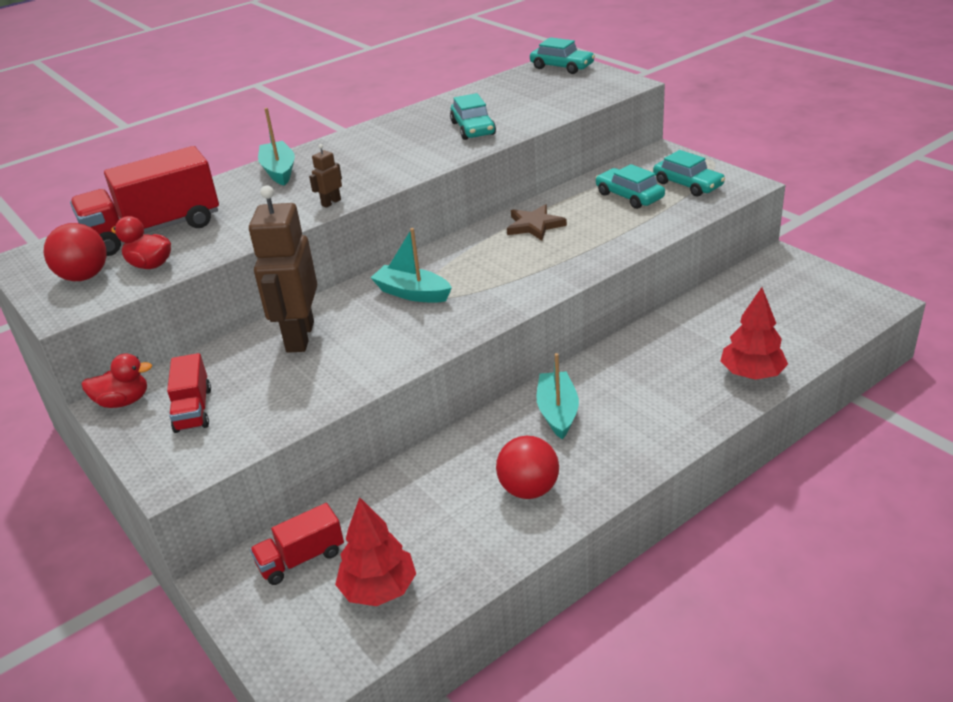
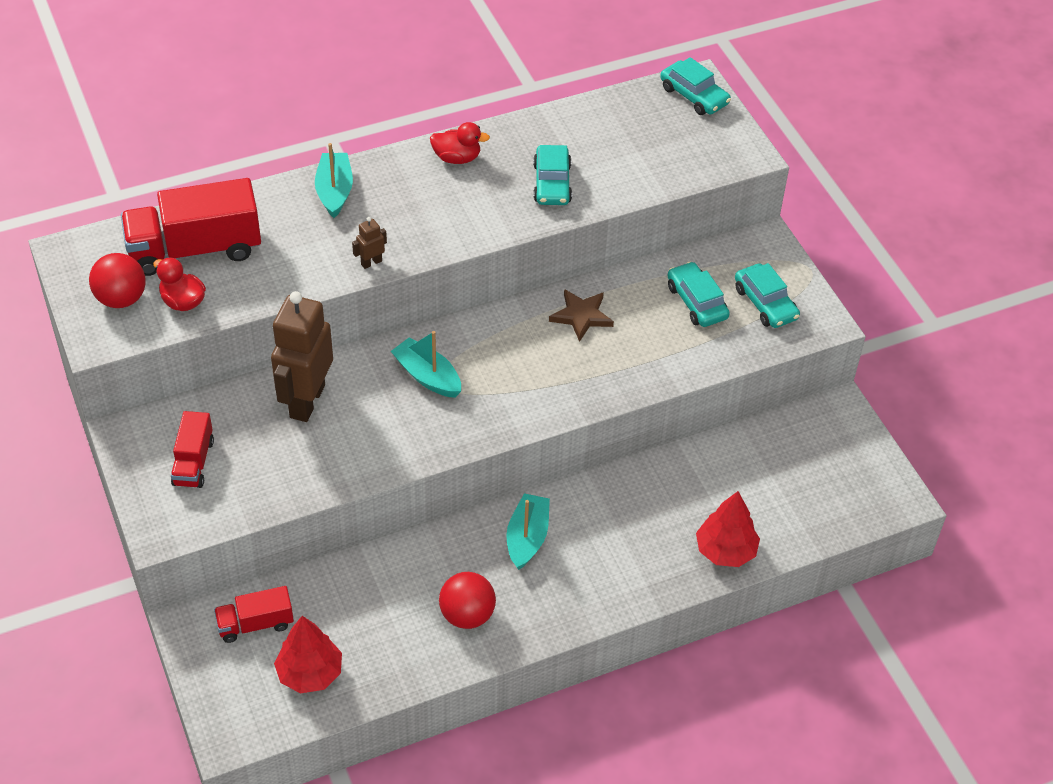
camera: 10 degrees right, 15 degrees up
red duck [82,353,152,408] -> red duck moved to [430,122,490,164]

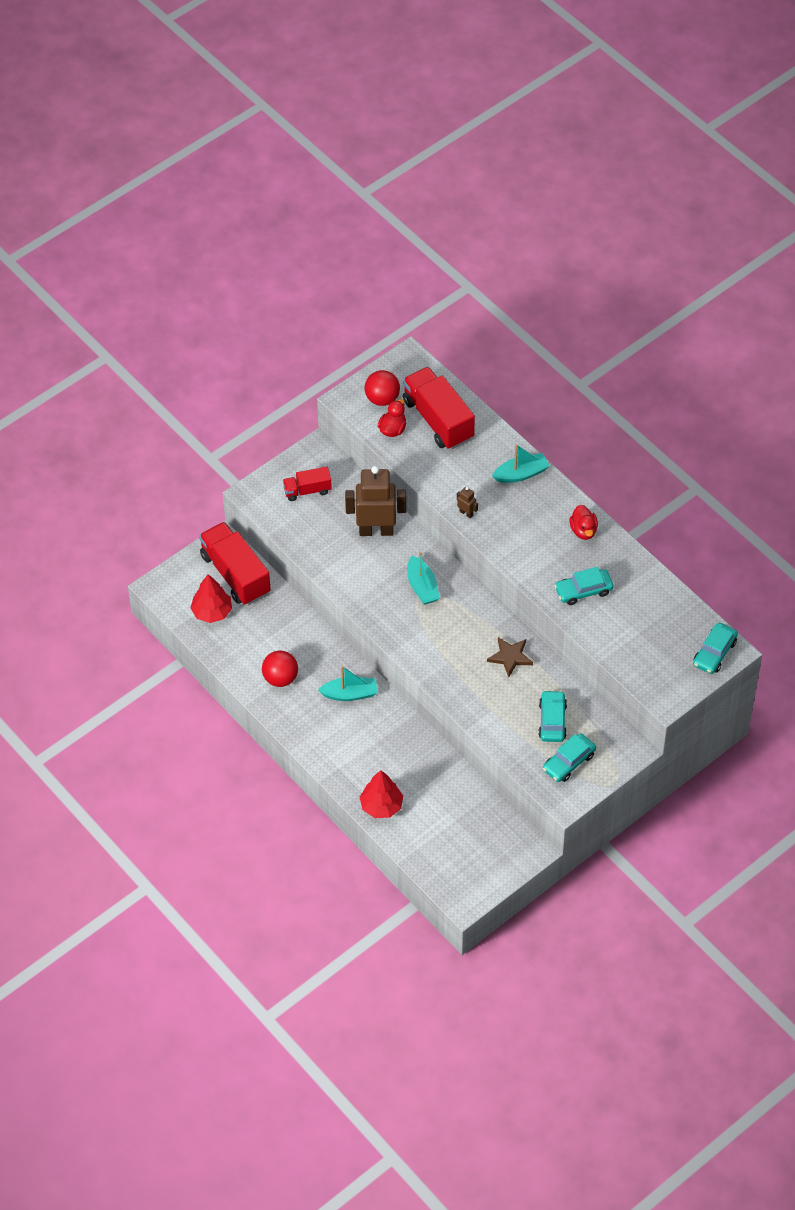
camera: 75 degrees right, 5 degrees up
red truck [214,586,294,643] -> red truck [199,522,271,605], size x1.86
turquoise boat [391,331,461,398] -> turquoise boat turned 135 degrees clockwise [407,551,440,605]
turquoise car [667,262,730,327] -> turquoise car turned 45 degrees counterclockwise [538,690,567,742]

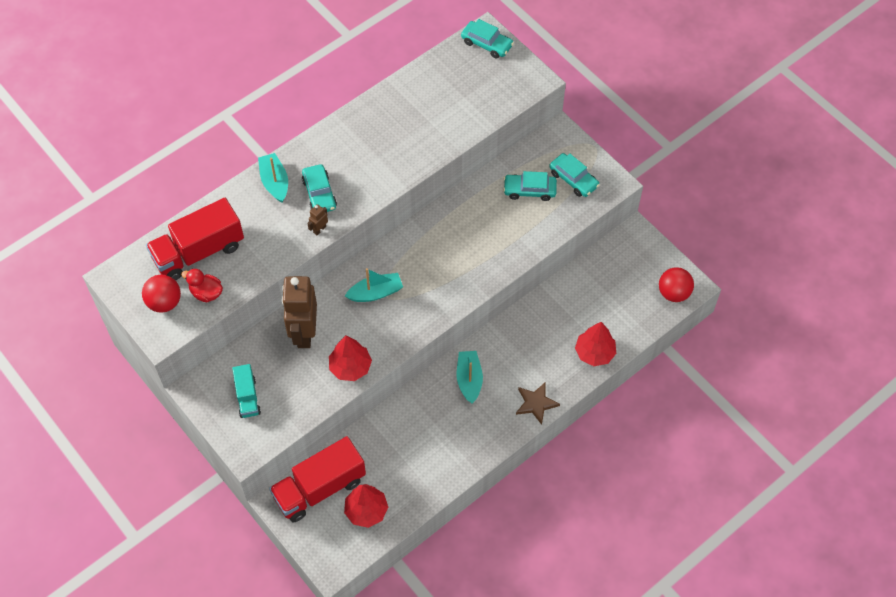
camera: 90 degrees left, 5 degrees up
red ball [262,651,298,687] -> red ball moved to [659,267,694,302]
red truck [283,467,332,501] -> turquoise truck [232,364,261,418]
brown star [487,637,533,677] -> brown star moved to [516,383,560,425]
turquoise car [554,567,614,605] -> turquoise car moved to [302,164,337,212]
red duck [569,505,598,540] -> none
none -> red tree [329,335,372,381]

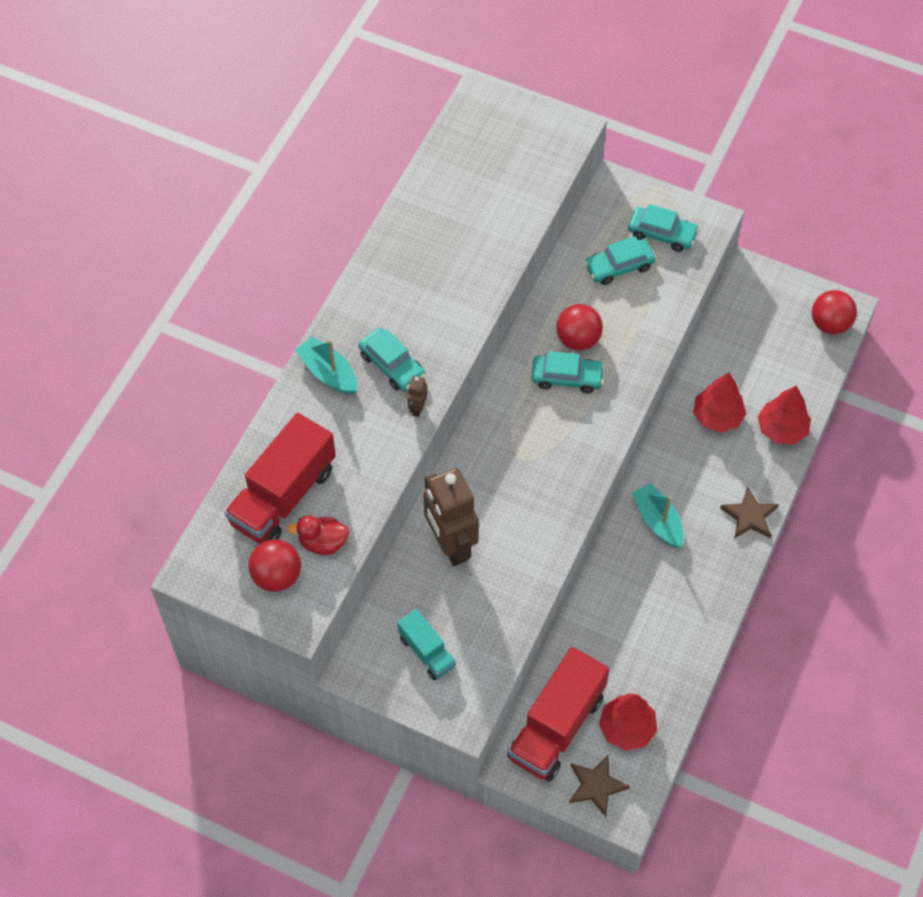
camera: 25 degrees left, 0 degrees up
red tree [329,335,372,381] -> red tree moved to [693,373,746,433]
turquoise boat [345,268,403,302] -> none
turquoise car [461,19,514,58] -> turquoise car moved to [531,351,604,393]
none -> red ball [556,304,603,351]
none -> brown star [569,755,630,817]

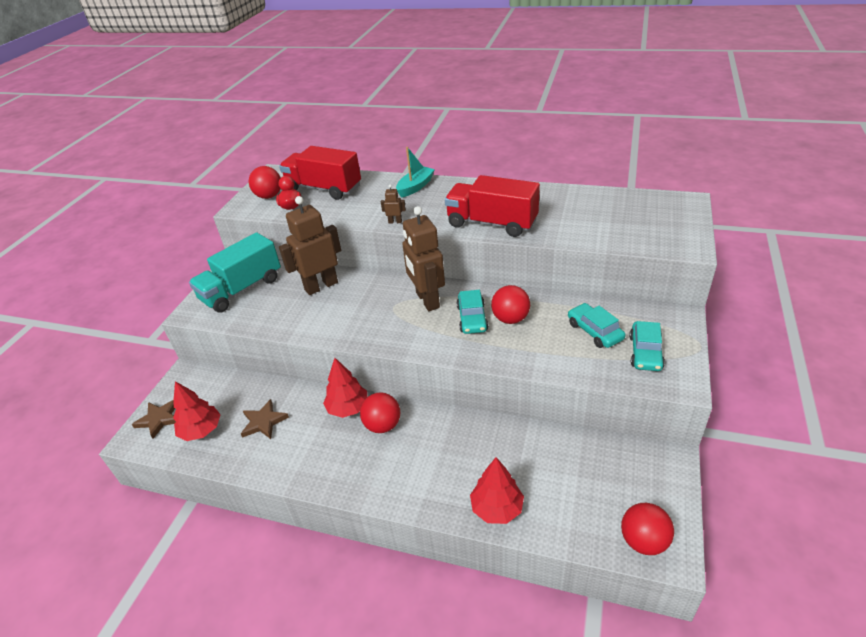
camera: 85 degrees right, 20 degrees down
turquoise car [358,328,425,391] -> none
turquoise truck [397,609,456,680] -> turquoise truck [189,232,281,313], size x1.86
red truck [507,647,609,782] -> red truck moved to [445,175,540,237]
turquoise boat [632,483,684,548] -> red ball [360,392,400,433]
red tree [693,373,746,433] -> red tree moved to [323,358,367,418]
brown star [720,487,779,539] -> brown star moved to [241,399,289,439]
none -> brown robot [402,206,445,311]

